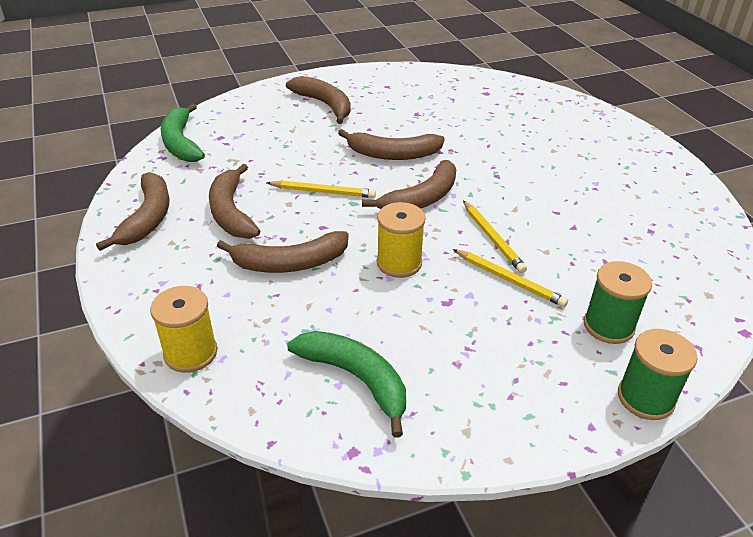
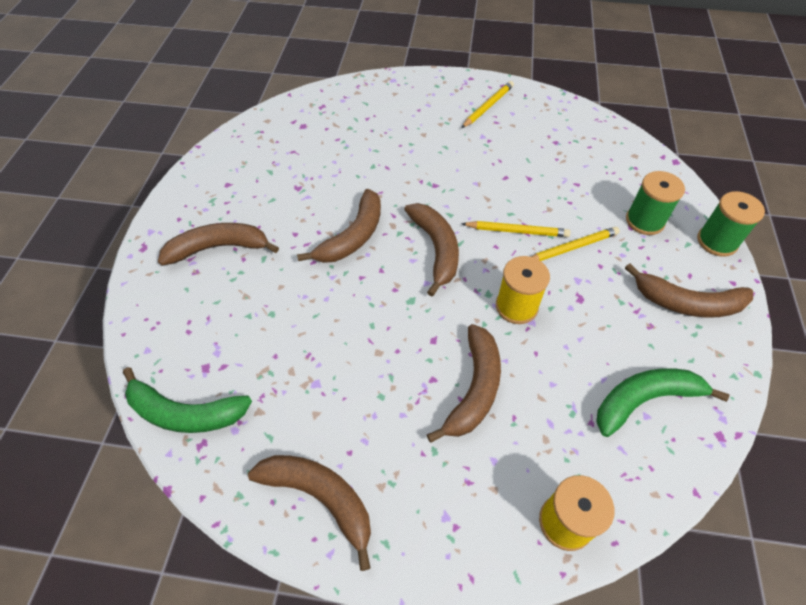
camera: 60 degrees left, 15 degrees up
brown banana [209,164,260,239] -> brown banana moved to [625,264,753,318]
yellow pencil [267,180,376,198] -> yellow pencil moved to [462,81,514,128]

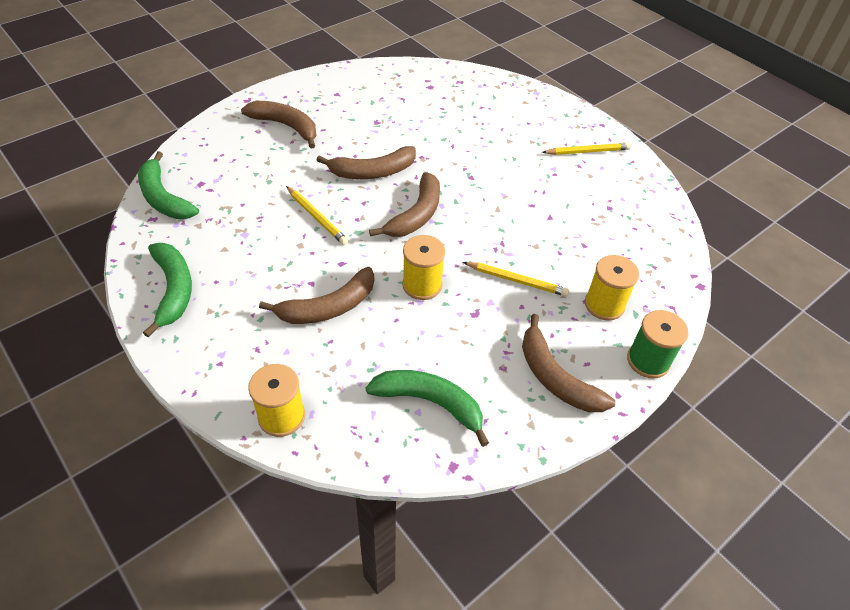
camera: 40 degrees right, 5 degrees down
brown banana [248,455,371,571] -> green banana [143,243,192,337]
yellow pencil [461,221,571,237] -> yellow pencil moved to [286,186,348,245]
green spool [626,171,685,235] -> yellow spool [585,255,639,321]

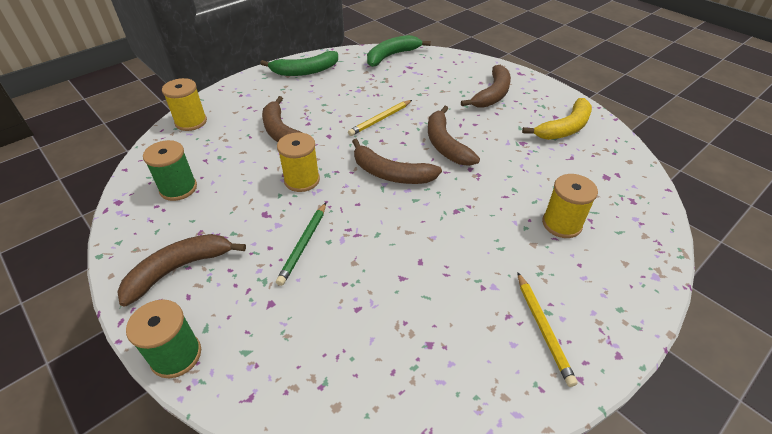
camera: 90 degrees right, 5 degrees down
green banana [365,370,489,447] -> green spool [143,140,197,201]
yellow pencil [463,262,569,296] -> green pencil [276,203,326,286]
yellow spool [585,255,639,321] -> yellow spool moved to [542,174,598,238]
none -> yellow banana [522,98,592,140]

